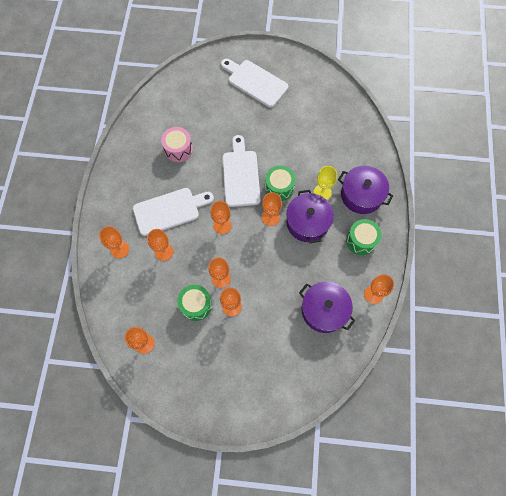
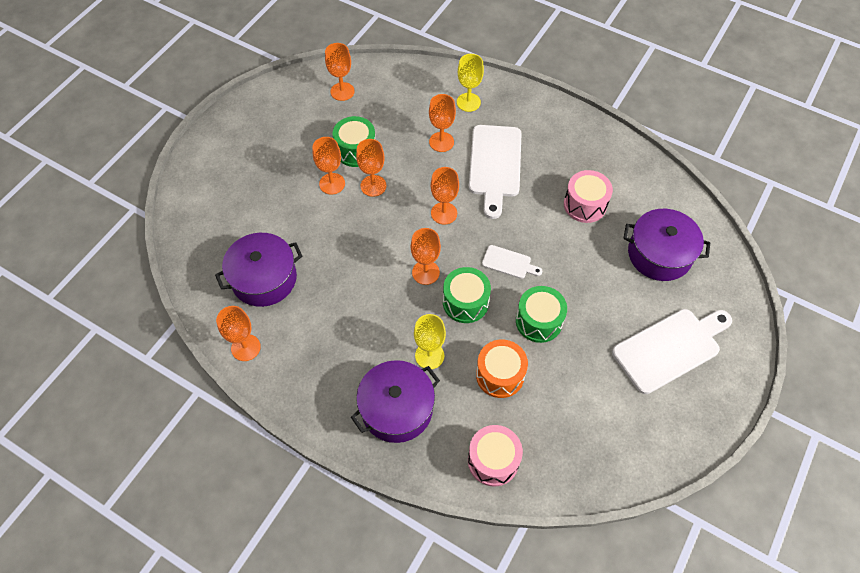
camera: 115 degrees right, 10 degrees down
orange goblet [99,226,129,258] -> yellow goblet [457,54,484,112]
white cutting board [222,135,261,207] -> white cutting board [482,245,542,279], size x0.49
purple pot [286,190,334,243] -> purple pot moved to [623,209,710,281]
green drum [346,219,381,255] -> green drum moved to [516,286,567,343]
none -> pink drum [468,425,523,487]
none -> orange drum [476,339,528,398]

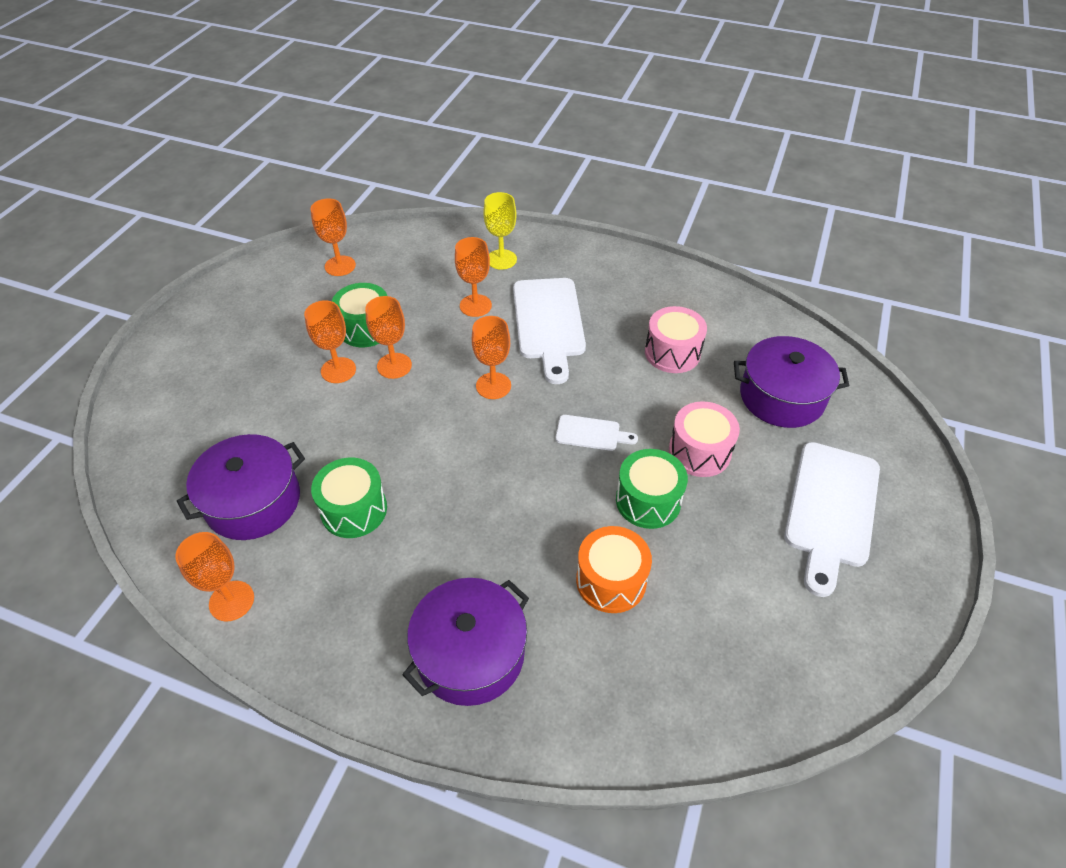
camera: 10 degrees left, 10 degrees down
orange goblet [411,228,441,285] -> none
yellow goblet [414,314,446,369] -> none
green drum [443,267,491,323] -> green drum moved to [311,458,387,538]
pink drum [468,425,523,487] -> pink drum moved to [669,401,740,477]
white cutting board [612,309,732,394] -> white cutting board turned 150 degrees clockwise [784,442,880,597]

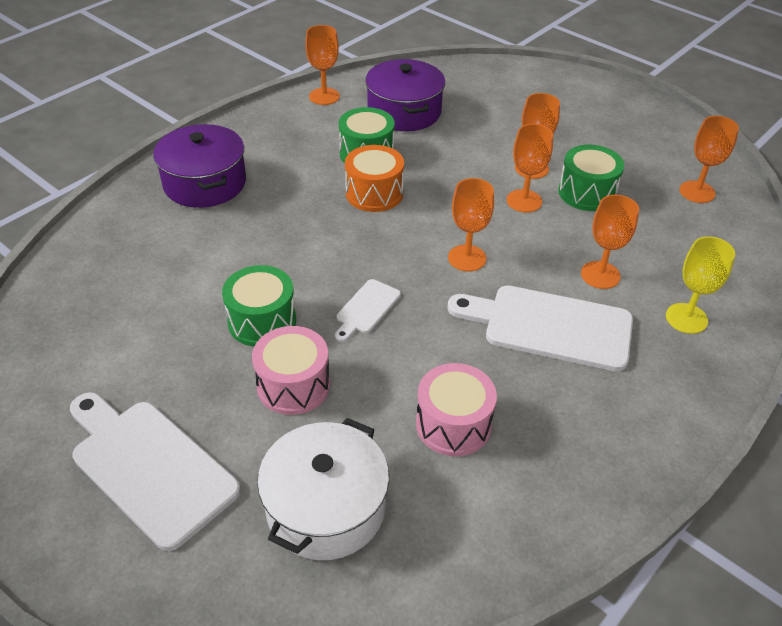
camera: 110 degrees right, 5 degrees down
orange drum [576,526,652,613] -> orange drum moved to [345,145,404,212]
purple pot [734,336,849,428] -> white pot [257,418,389,560]

